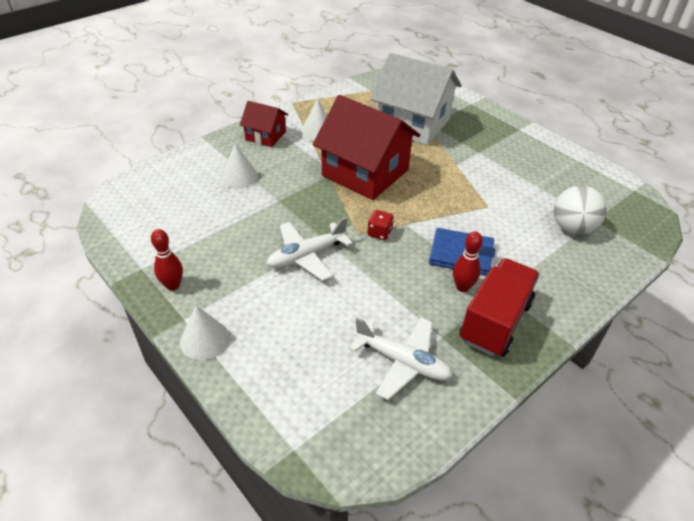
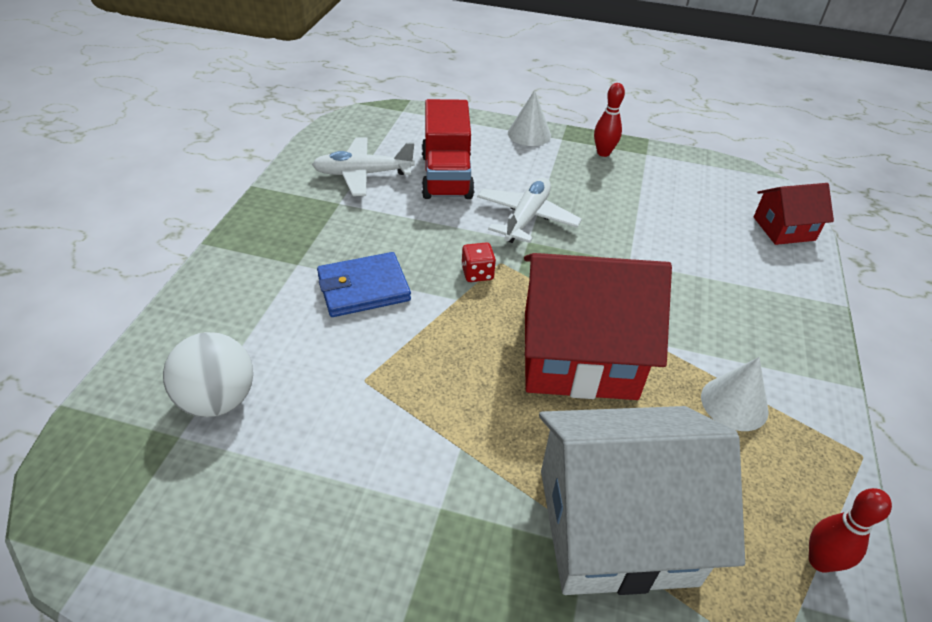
camera: 145 degrees right, 0 degrees up
white cone [221,143,258,189] -> none
red house [240,101,288,147] -> red house moved to [754,183,834,245]
red bowling pin [453,231,483,292] -> red bowling pin moved to [809,488,892,573]
red truck [459,258,540,357] -> red truck moved to [422,99,475,199]

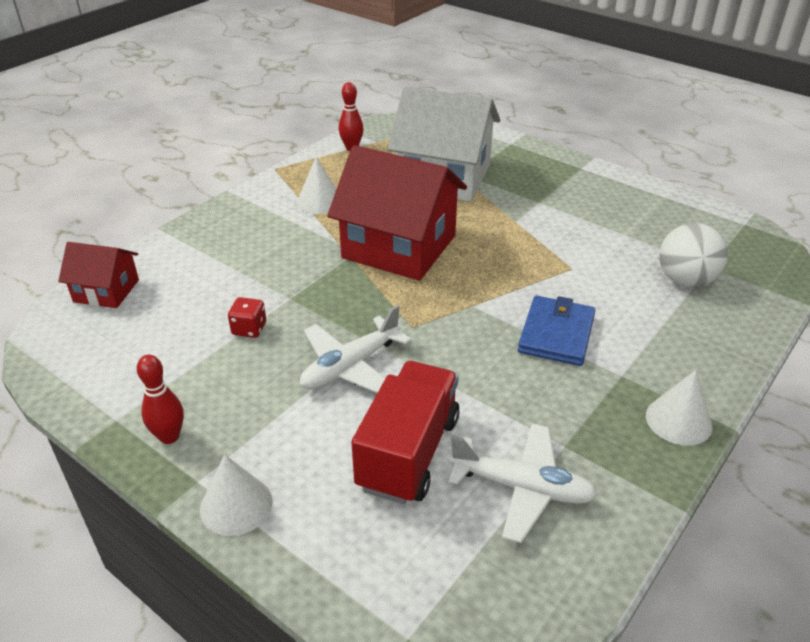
camera: 155 degrees left, 5 degrees down
blue wallet [317,252,411,317] -> blue wallet turned 75 degrees counterclockwise [518,296,595,366]
red dice [461,242,496,282] -> red dice moved to [228,297,266,338]
none -> white cone [646,370,712,446]

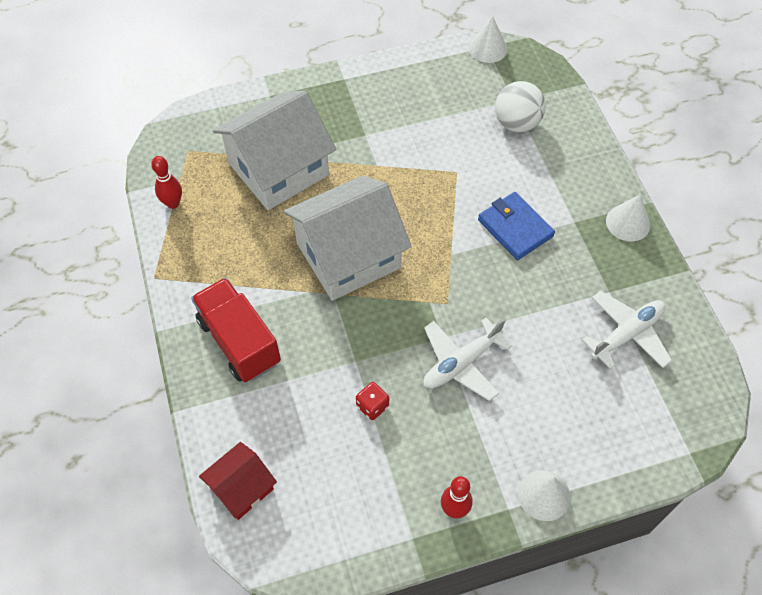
camera: 55 degrees left, 20 degrees up
white cone [297,157,336,214] -> white cone moved to [469,16,507,63]
white plane [300,305,412,393] -> white plane turned 60 degrees clockwise [423,318,513,401]
red house [327,145,467,281] -> white house [284,175,412,301]
red truck [351,361,460,504] -> red truck moved to [191,278,281,382]

